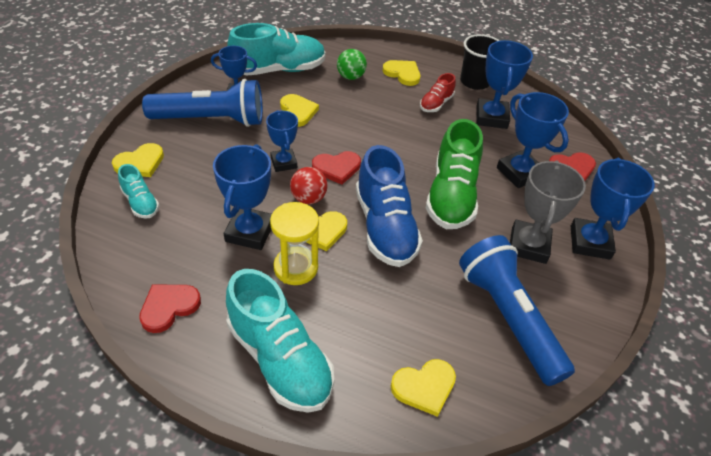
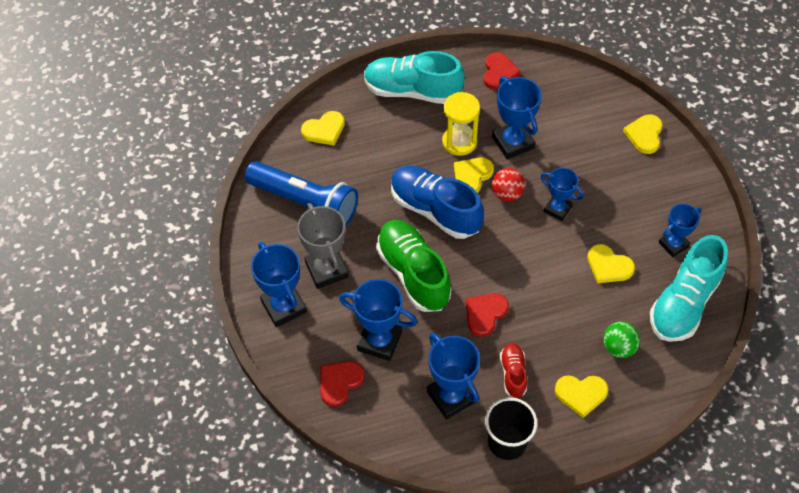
camera: 145 degrees right, 10 degrees up
turquoise shoe [118,164,160,219] -> none
blue flashlight [142,79,263,127] -> none
red heart [312,151,361,185] -> red heart moved to [466,293,509,337]
yellow heart [391,359,456,417] -> yellow heart turned 150 degrees counterclockwise [301,111,345,145]

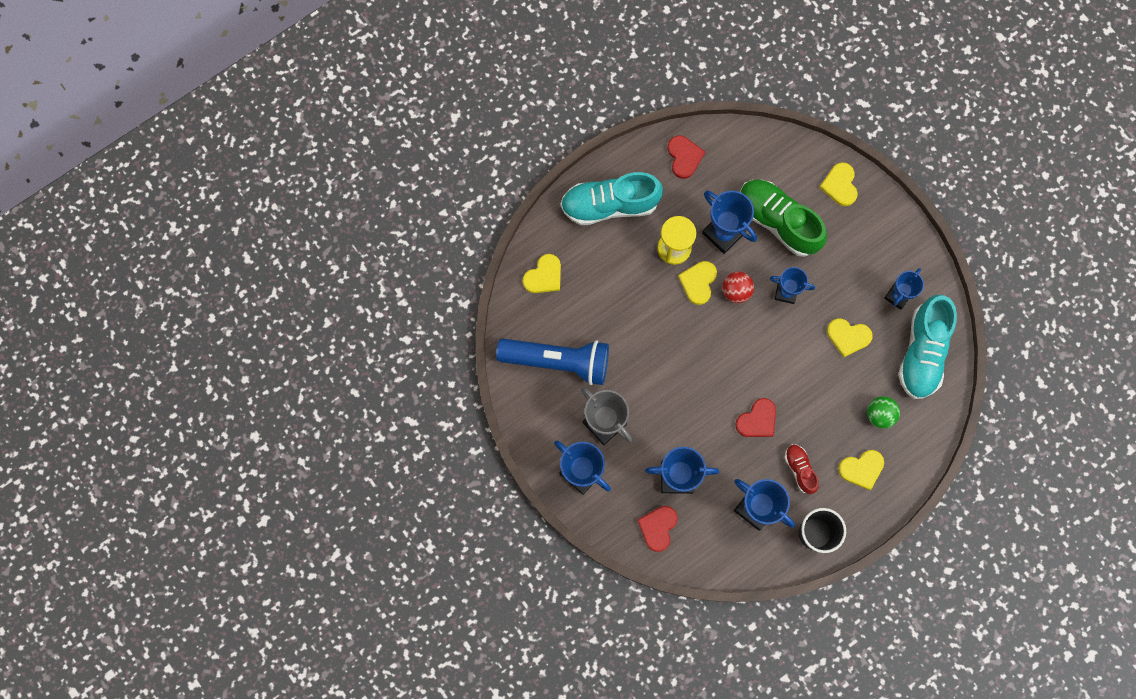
camera: 20 degrees left, 20 degrees up
green shoe [376,220,452,312] -> green shoe moved to [740,179,827,257]
blue shoe [391,166,484,239] -> none
red heart [466,293,509,337] -> red heart turned 150 degrees counterclockwise [735,398,776,437]

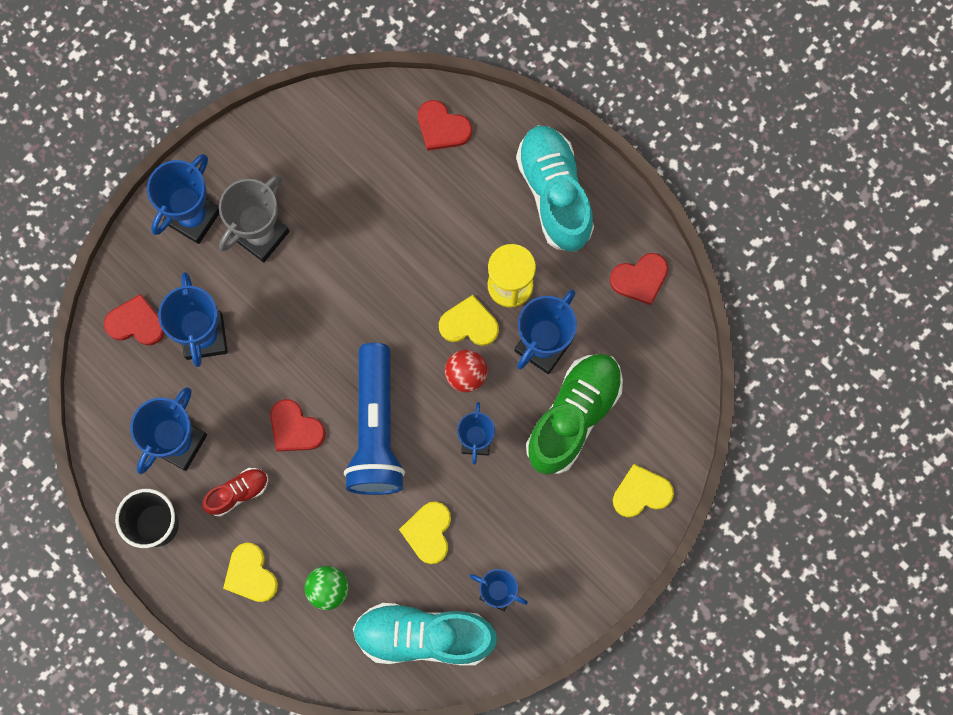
camera: 80 degrees right, 0 degrees up
blue flashlight [496,339,609,385] -> blue flashlight moved to [344,343,405,495]
yellow heart [523,254,561,293] -> red heart [418,100,472,151]

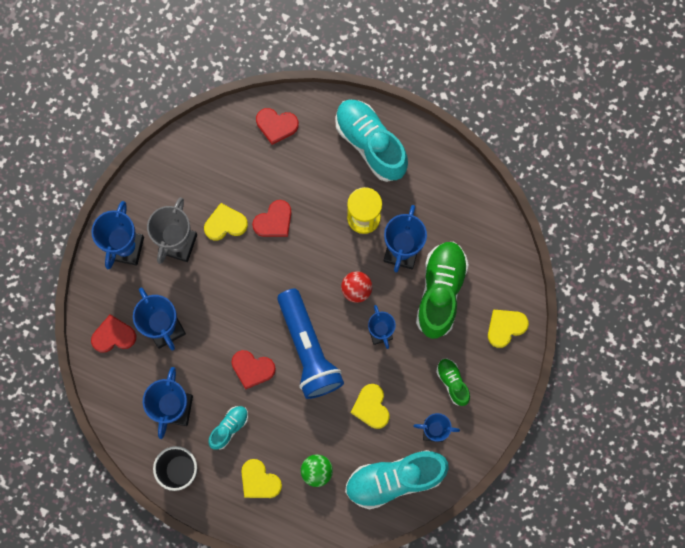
camera: 20 degrees left, 0 degrees up
red shoe [202,468,268,517] -> turquoise shoe [208,406,248,450]
yellow heart [439,295,499,346] -> yellow heart moved to [204,203,248,240]
red heart [610,253,668,305] -> red heart moved to [252,200,292,237]
none -> green shoe [436,359,470,406]

